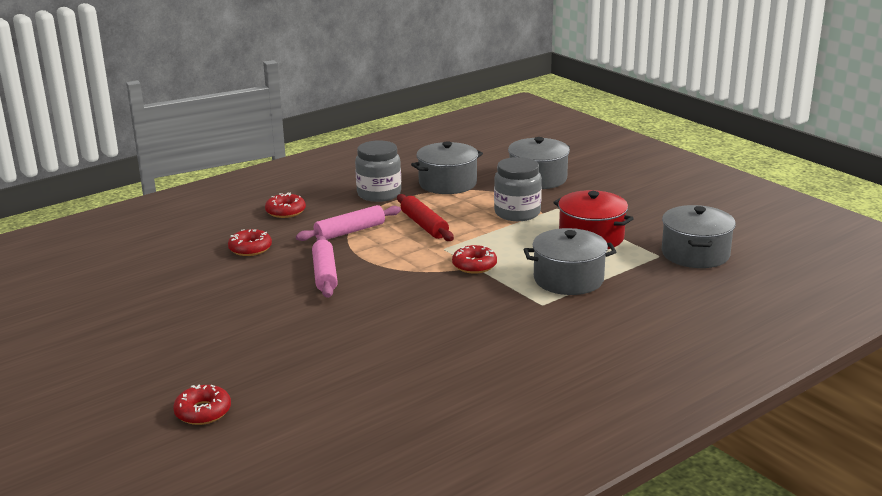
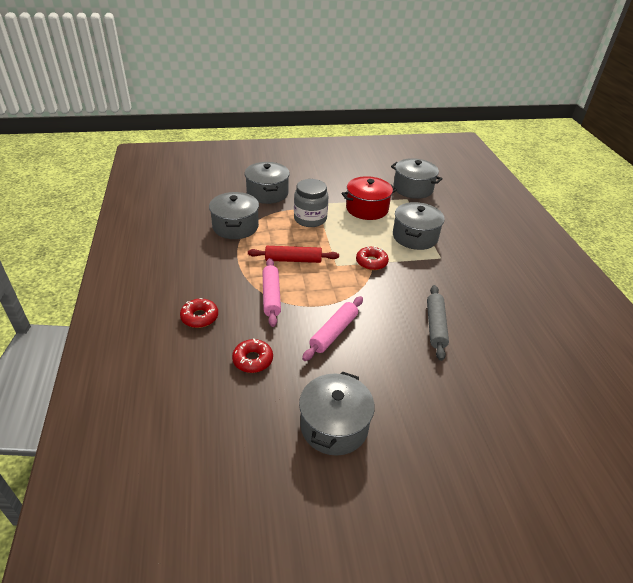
camera: 65 degrees left, 15 degrees up
red donut [173,385,231,425] -> none
pink rolling pin [312,236,338,298] -> pink rolling pin turned 75 degrees counterclockwise [302,296,363,361]
grey jar [355,140,401,202] -> none
none -> grey pot [299,372,375,456]
none -> grey rolling pin [427,285,449,361]

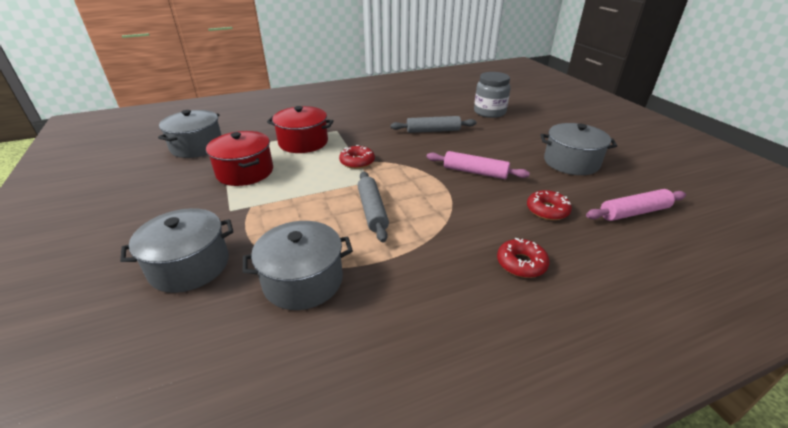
camera: 100 degrees left, 5 degrees down
red rolling pin [248,246,339,263] -> grey rolling pin [357,171,389,242]
pink rolling pin [262,258,281,327] -> pink rolling pin moved to [586,189,686,221]
grey jar [294,179,328,227] -> grey jar moved to [474,72,510,118]
grey pot [393,202,445,250] -> red pot [267,106,334,153]

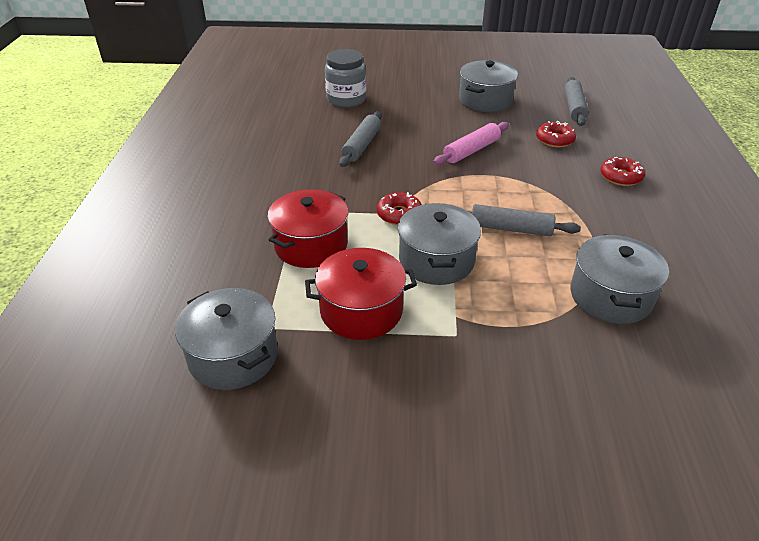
camera: 65 degrees left, 5 degrees up
grey pot [120,208,233,293] -> grey pot moved to [398,203,481,285]
pink rolling pin [586,189,686,221] -> grey rolling pin [565,77,589,126]

